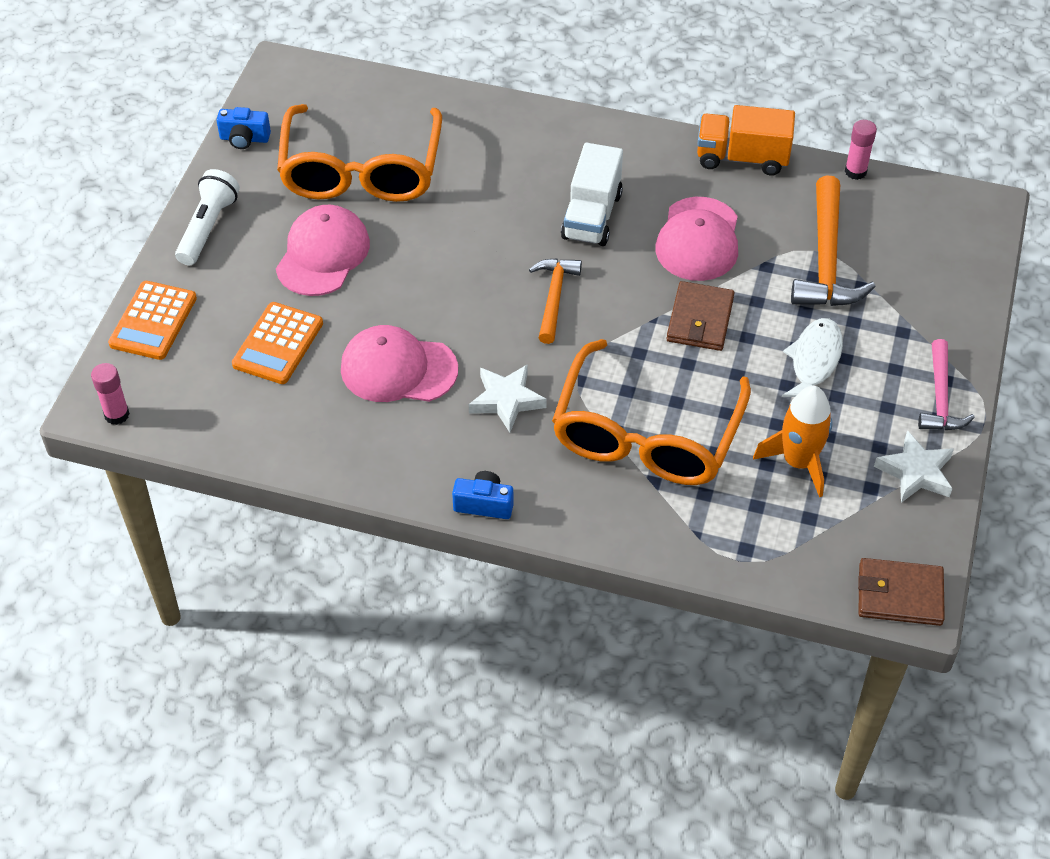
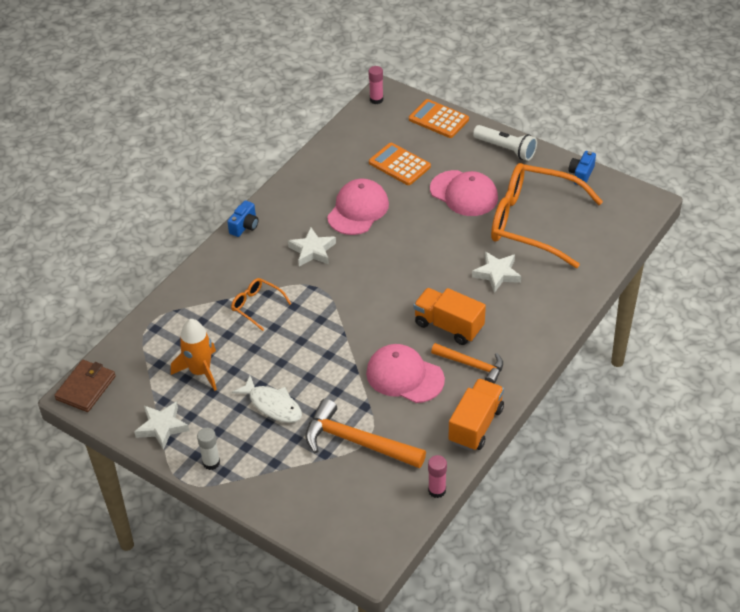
camera: 110 degrees right, 5 degrees down
orange hammer [529,258,582,344] -> orange hammer moved to [431,343,503,384]
orange glasses [552,339,751,485] -> orange glasses [231,278,292,331], size x0.44
white truck [561,143,623,246] -> orange truck [413,288,486,345]
brown wallet [666,281,735,351] -> none
pink hammer [918,339,975,430] -> white glue stick [197,428,220,470]
none -> white star [472,251,521,293]

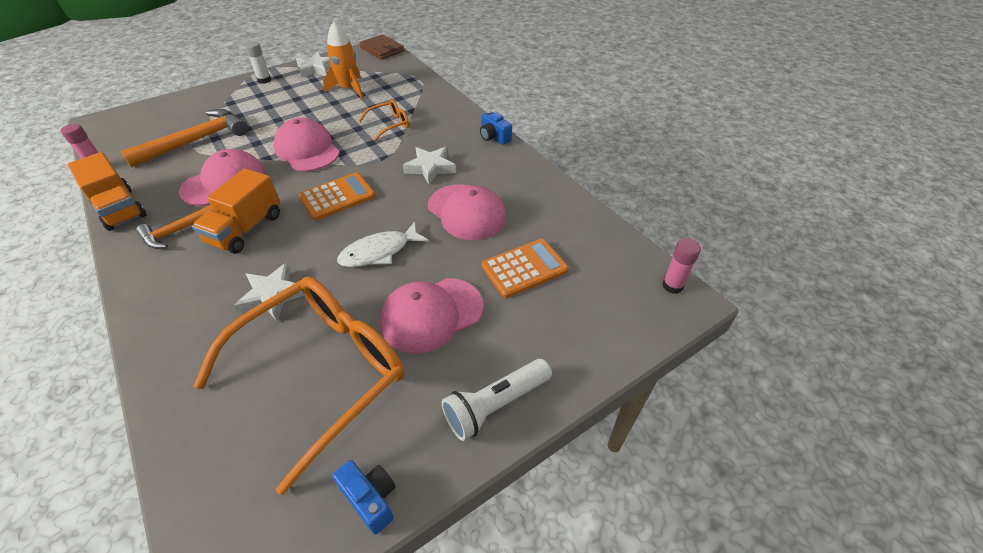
camera: 110 degrees right, 0 degrees up
white fish [232,376,302,423] -> white fish moved to [337,222,429,267]
orange calculator [409,99,469,138] -> orange calculator moved to [299,173,375,220]
orange truck [413,288,486,345] -> orange truck turned 150 degrees clockwise [192,168,280,254]
none -> pink cap [274,118,340,171]

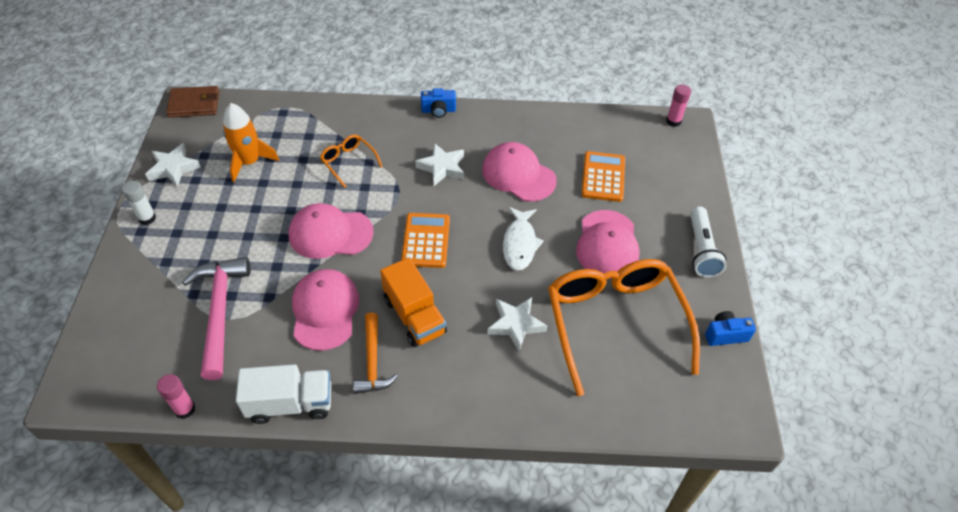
camera: 55 degrees left, 5 degrees up
orange truck [68,152,147,231] -> white truck [236,364,331,424]
orange hammer [120,109,248,168] -> pink hammer [182,257,251,380]
orange glasses [358,99,409,141] -> orange glasses turned 45 degrees counterclockwise [320,134,383,188]
pink cap [428,184,506,240] -> pink cap turned 135 degrees counterclockwise [482,142,557,202]

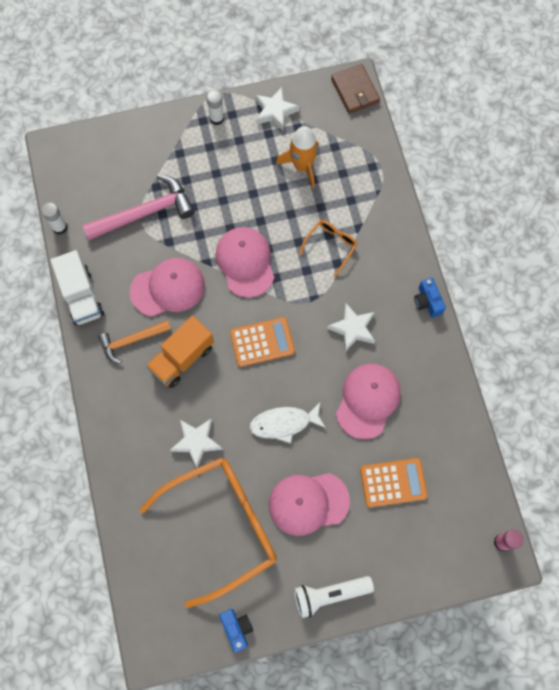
camera: 75 degrees right, 20 degrees up
pink glue stick [157,374,196,419] -> white glue stick [41,202,67,235]

